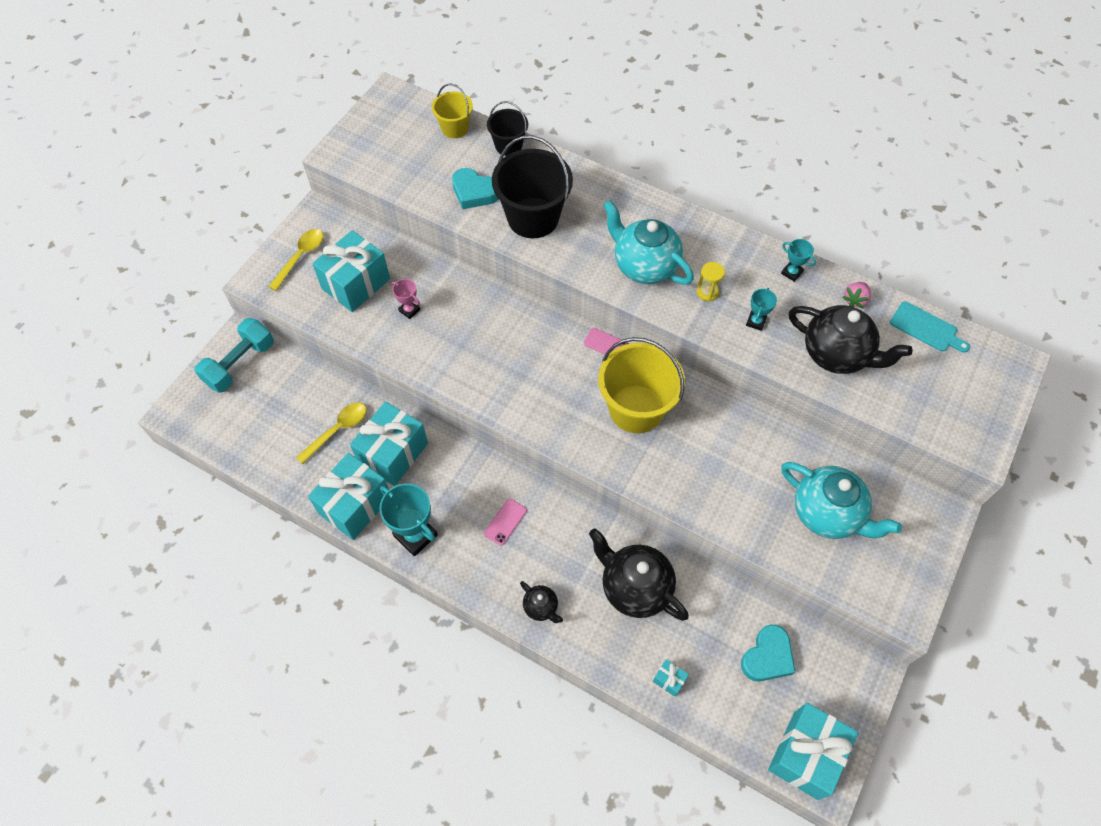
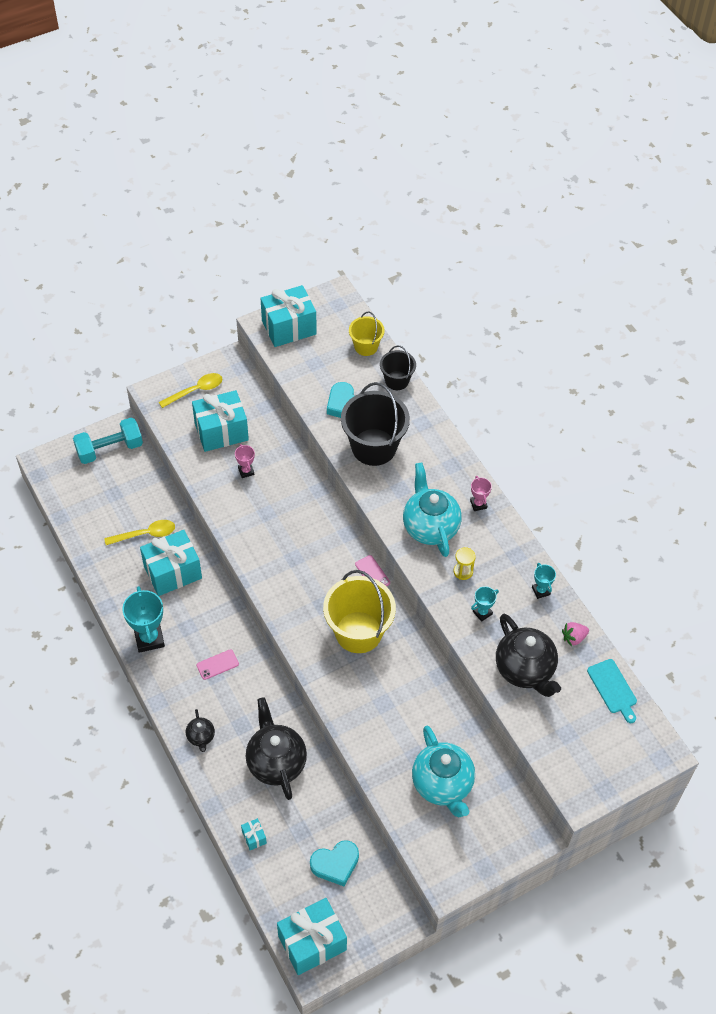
camera: 30 degrees right, 5 degrees down
turquoise gift [308,453,388,540] -> turquoise gift moved to [260,285,317,347]
none -> pink trophy [470,476,492,511]

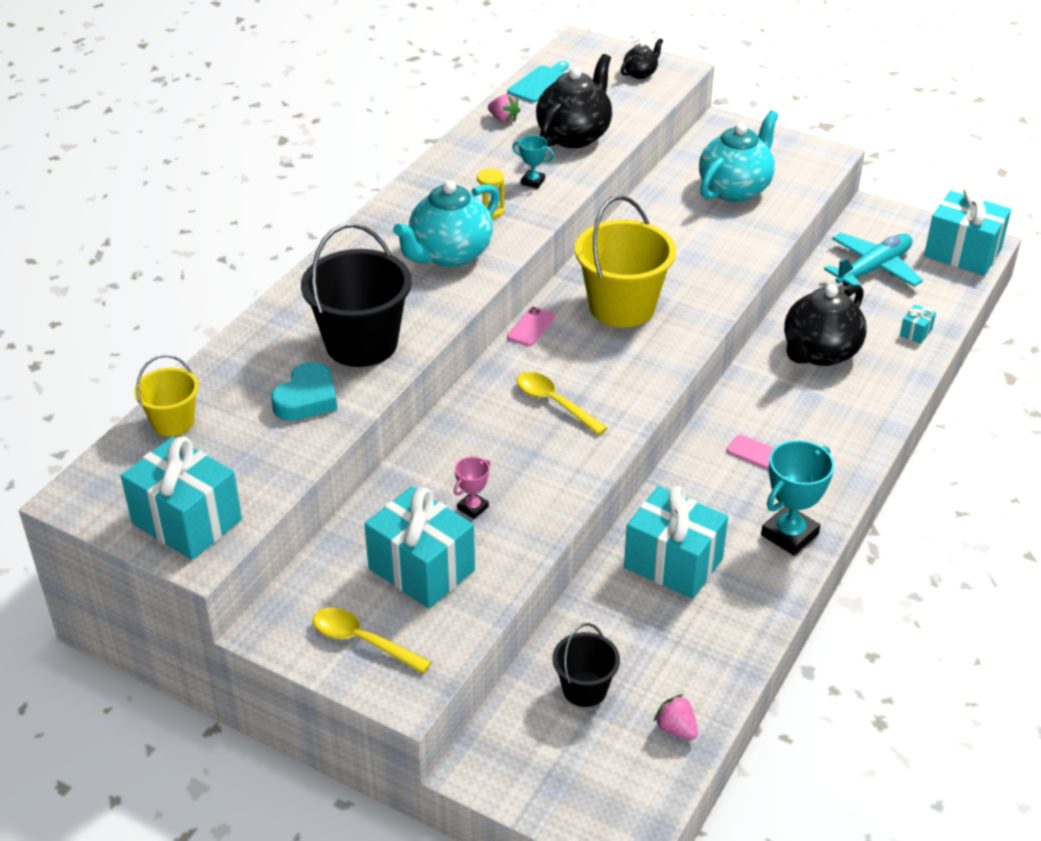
camera: 120 degrees left, 15 degrees down
turquoise dumbbell [73,418,143,464] -> none
yellow spoon [104,520,175,545] -> yellow spoon moved to [517,372,607,435]
black teapot [186,709,215,752] -> black teapot moved to [621,38,663,79]
turquoise heart [310,840,359,886] -> turquoise plane [824,233,923,287]
black bucket [380,345,416,390] -> black bucket moved to [552,623,620,707]
pink trophy [470,476,492,511] -> none
turquoise trophy [532,563,556,599] -> none
none -> pink strawberry [654,694,698,740]

